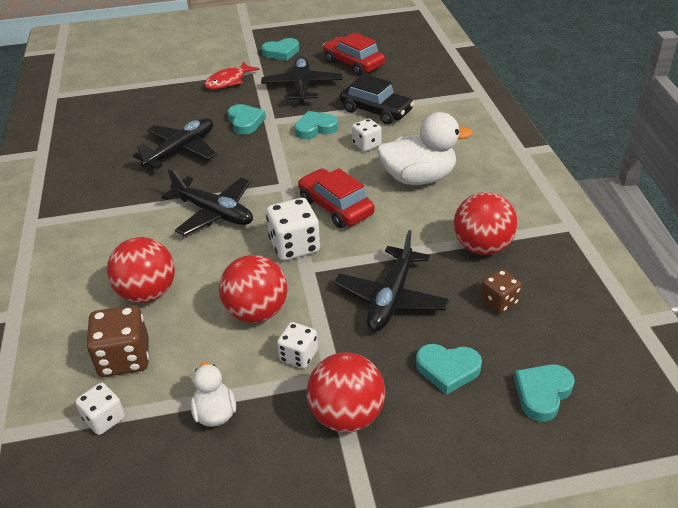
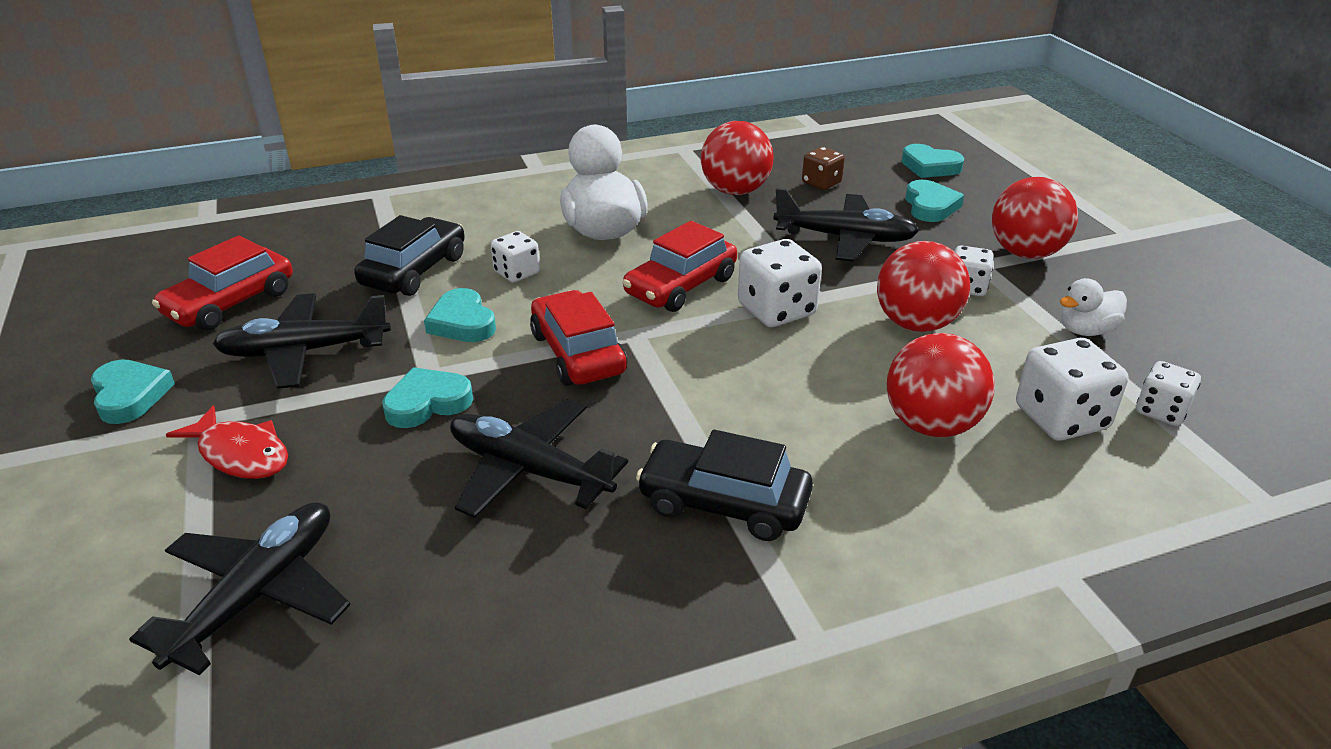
camera: 100 degrees left, 5 degrees down
brown dice [86,305,149,377] -> white dice [1016,338,1128,440]
black plane [161,168,253,236] -> black plane moved to [129,502,350,675]
none -> red car [530,290,627,386]
none -> black car [636,430,813,541]

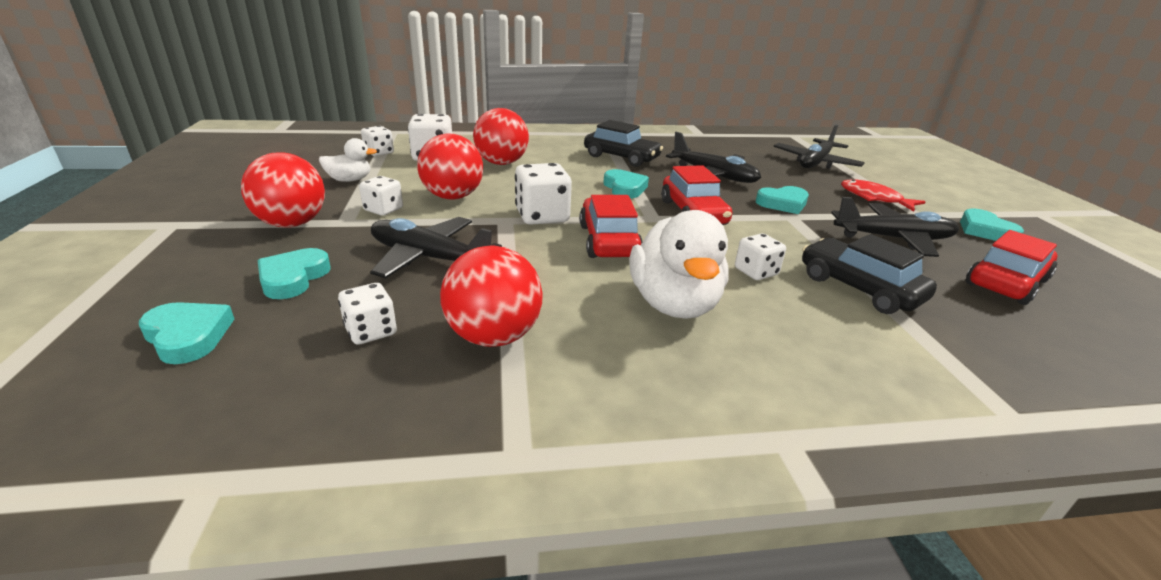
camera: 170 degrees left, 5 degrees down
black car [354,215,465,296] -> black car turned 105 degrees clockwise [802,234,937,314]
turquoise heart [424,288,496,342] -> turquoise heart moved to [603,169,649,199]
red car [622,221,737,312] -> red car turned 60 degrees counterclockwise [579,195,643,258]
brown dice [802,147,845,190] -> white dice [338,283,397,345]

